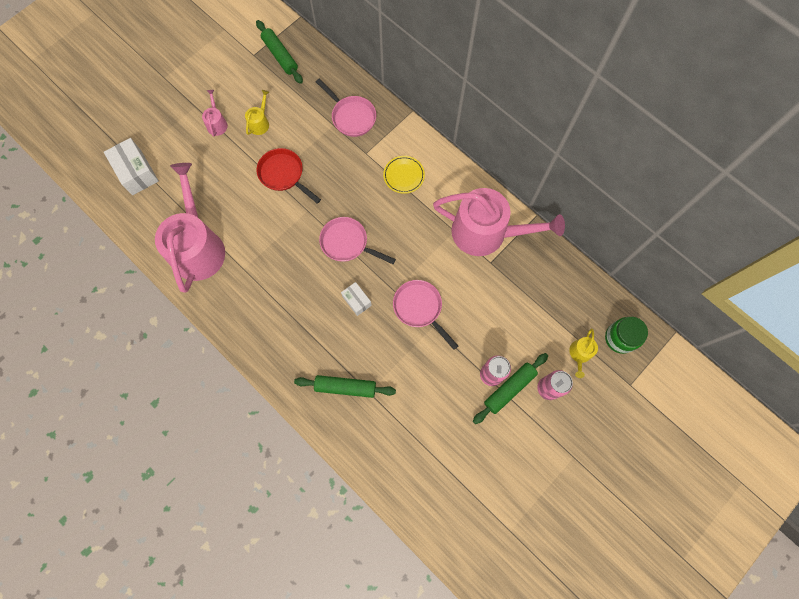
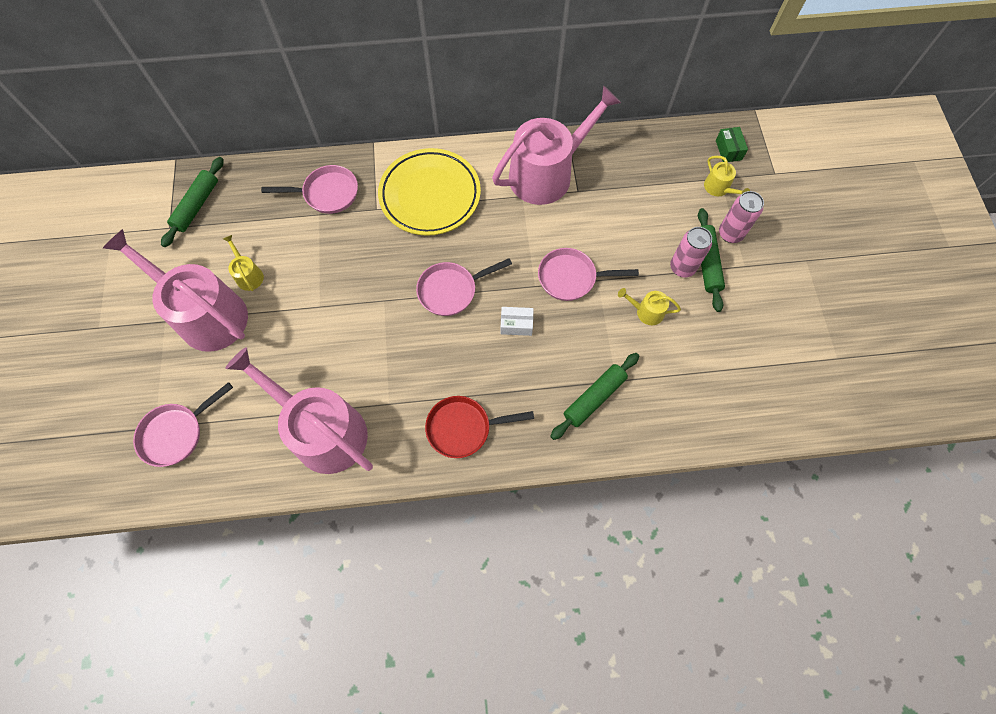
camera: 50 degrees left, 5 degrees down
white box [104,138,159,195] -> pink pan [133,382,233,467]
pink watering can [202,90,228,137] -> pink watering can [103,229,248,352], size x2.44
green rolling pin [256,20,303,84] -> green rolling pin turned 75 degrees counterclockwise [161,157,223,247]
red pan [257,148,321,204] -> red pan moved to [425,396,534,458]
yellow plate [383,156,425,194] -> yellow plate [378,148,481,236], size x2.04
green jar [605,317,648,354] -> green box [716,127,748,162]
none -> yellow watering can [618,288,681,325]

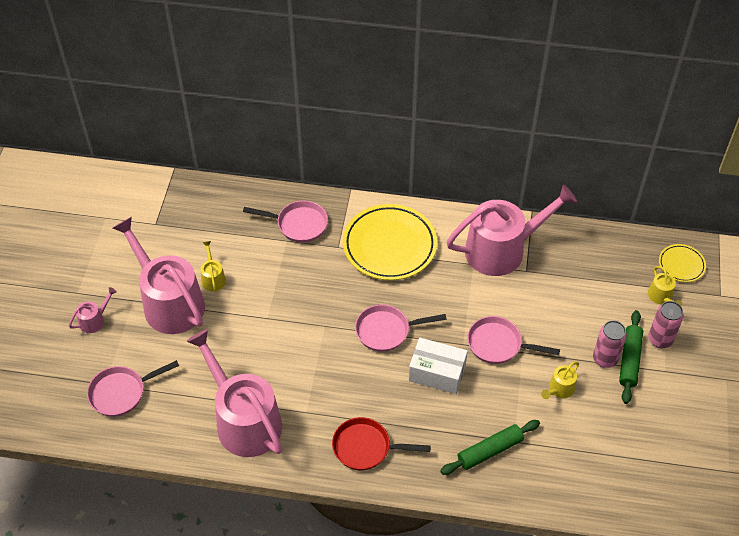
camera: 15 degrees right, 15 degrees down
green rolling pin [161,157,223,247] -> none
white box [500,307,534,336] -> white box [409,338,468,394], size x1.72
yellow watering can [618,288,681,325] -> yellow watering can turned 75 degrees counterclockwise [541,362,579,399]
green box [716,127,748,162] -> yellow plate [659,244,706,282]
none -> pink watering can [69,287,117,333]

